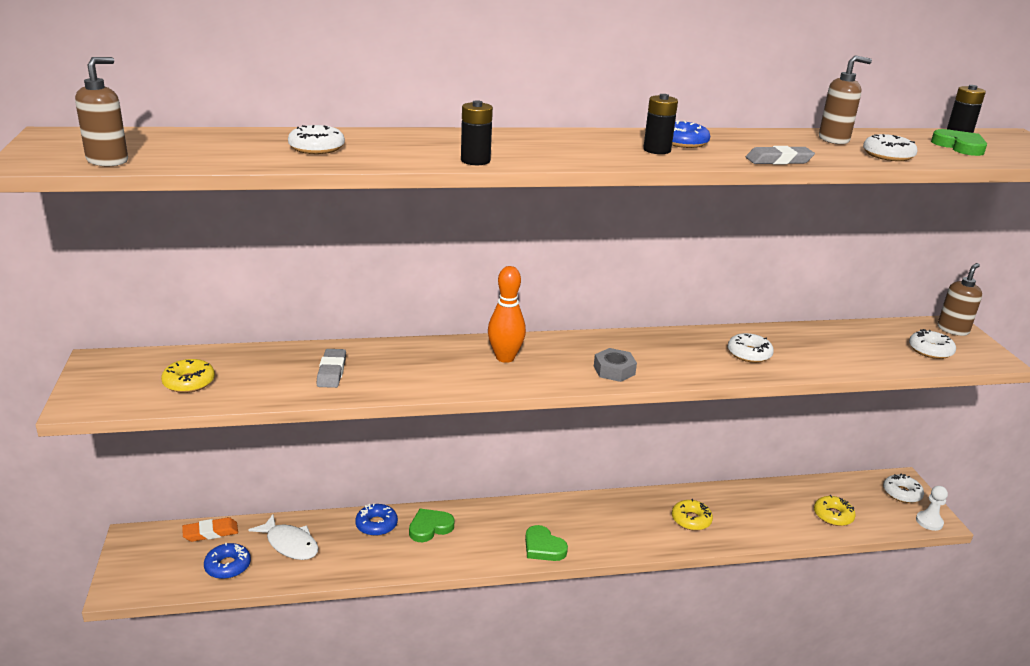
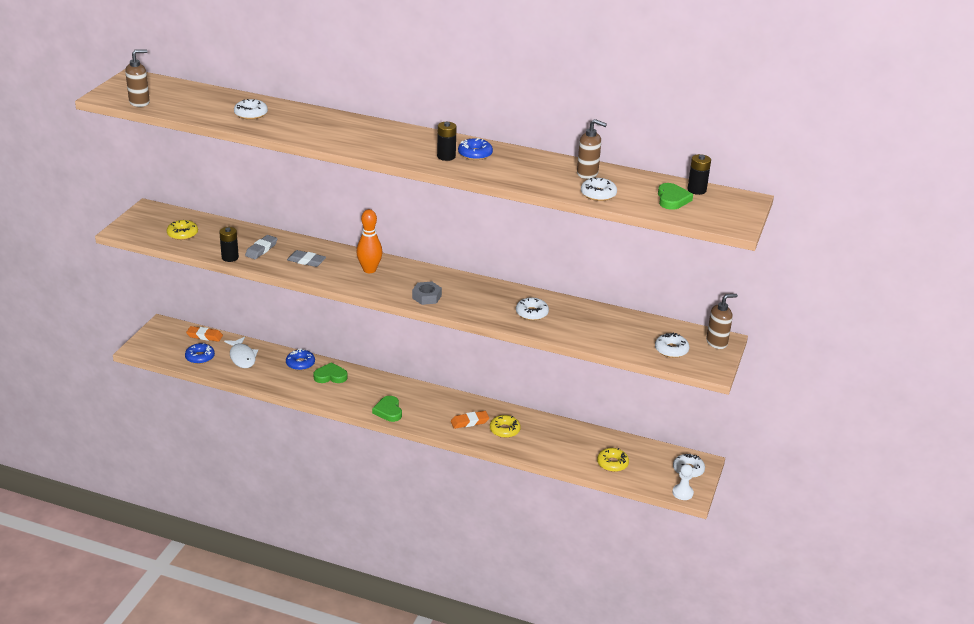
camera: 30 degrees right, 5 degrees up
black battery [461,100,493,165] -> black battery moved to [219,227,239,262]
grey eraser [746,146,815,164] -> grey eraser moved to [287,250,326,267]
none -> orange eraser [451,411,489,429]

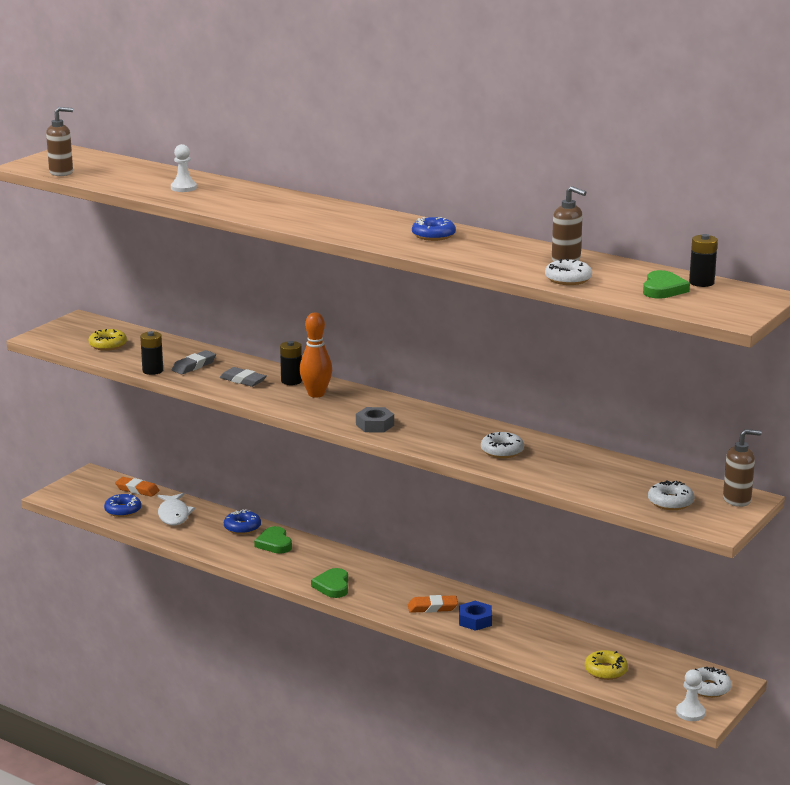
camera: 15 degrees right, 10 degrees down
white donut [234,99,268,120] -> white pawn [171,144,197,192]
green heart [313,362,348,383] -> green heart turned 120 degrees counterclockwise [254,526,292,554]
black battery [437,122,457,161] -> black battery moved to [280,341,302,385]
yellow donut [490,415,521,438] -> blue nut [459,601,492,631]

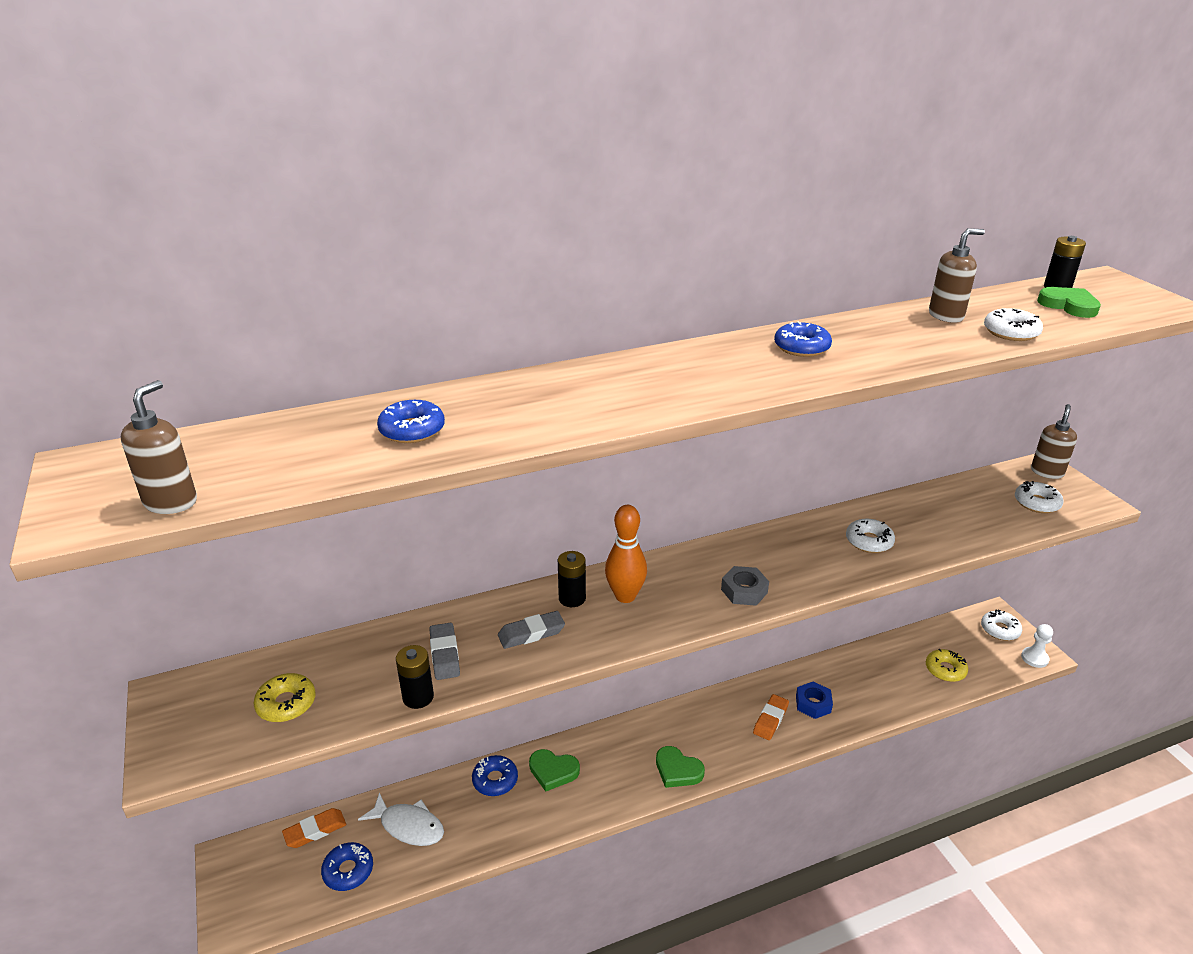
camera: 55 degrees left, 10 degrees up
white pawn [171,144,197,192] -> blue donut [377,400,445,443]

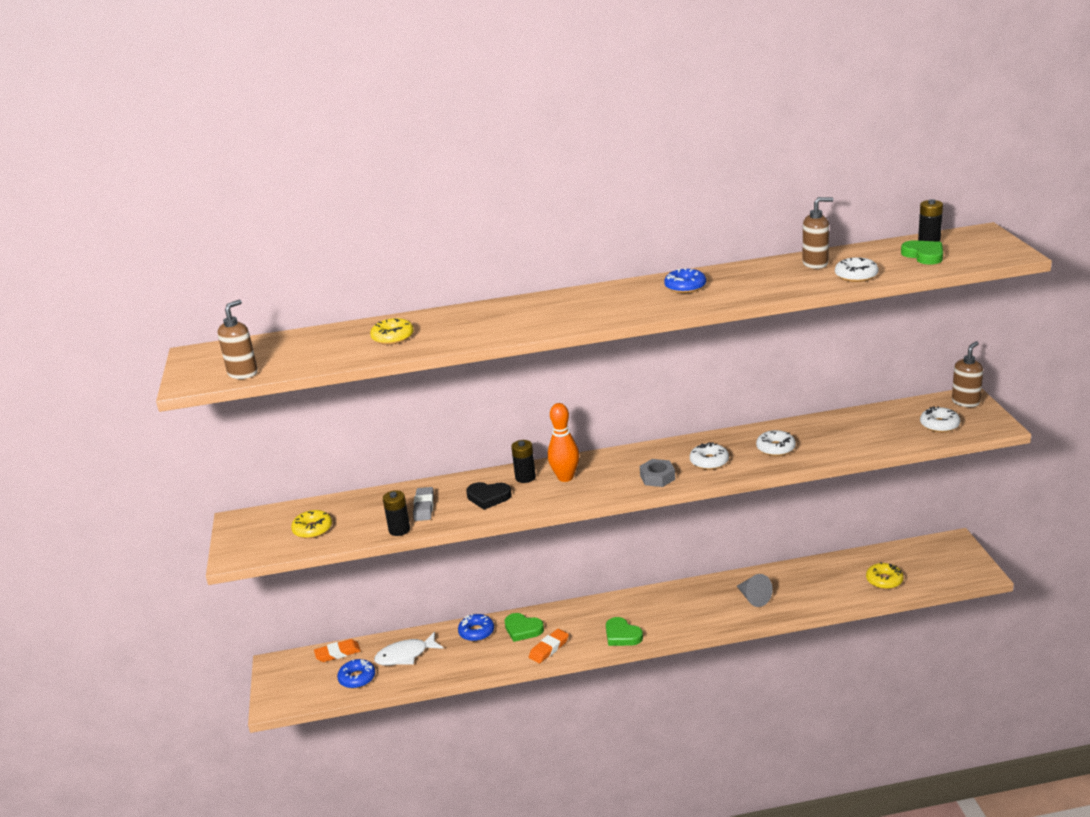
camera: 15 degrees right, 5 degrees down
white fish [358,792,444,846] -> white fish turned 120 degrees clockwise [374,632,443,666]
blue donut [377,400,445,443] -> yellow donut [370,318,414,345]
grey eraser [498,611,565,649] -> black heart [466,482,511,510]
orange eraser [753,694,789,740] -> orange eraser moved to [529,629,569,663]
blue nut [796,681,833,719] -> grey cone [737,574,773,607]
white donut [981,610,1022,641] -> white donut moved to [690,442,729,470]
white pawn [1021,624,1053,668] -> none

